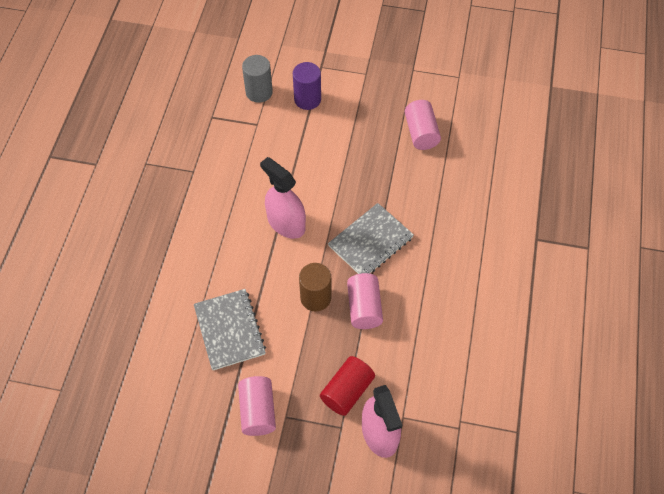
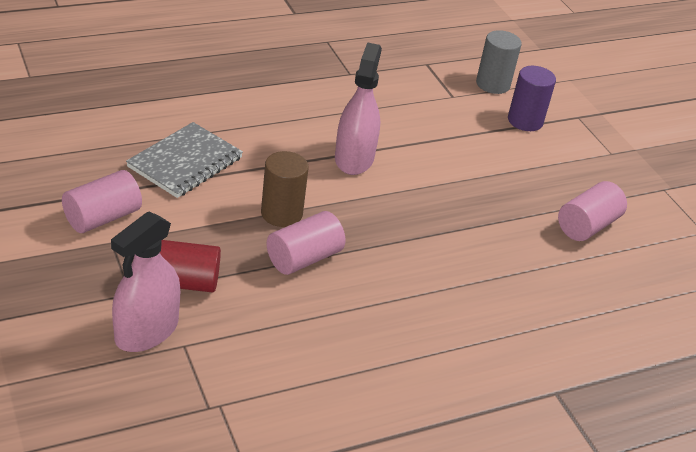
camera: 50 degrees right, 20 degrees down
grey notebook [328,203,414,274] -> none

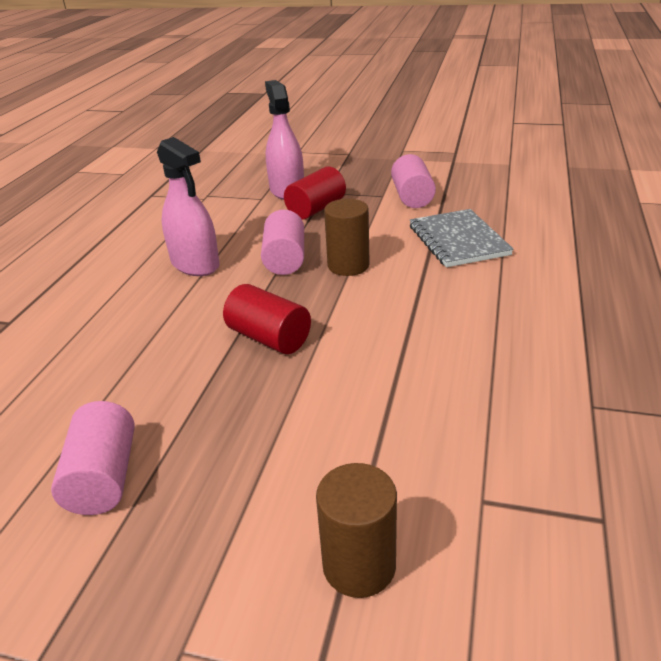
camera: 135 degrees right, 5 degrees down
pink spray bottle [335,42,382,175] -> pink spray bottle moved to [157,137,220,276]
grey cylinder [476,30,522,94] -> none
purple cylinder [508,66,556,131] -> brown cylinder [316,463,397,598]
none -> red cylinder [223,284,311,354]

